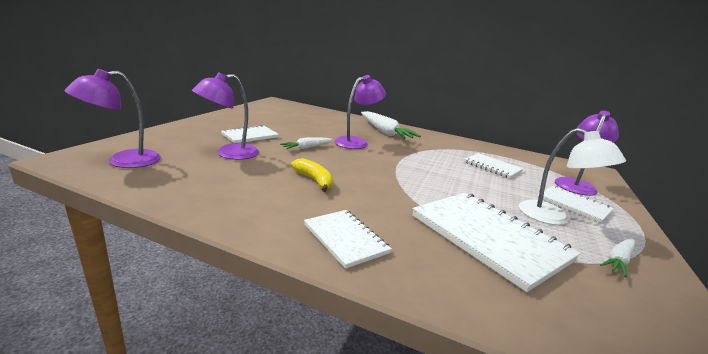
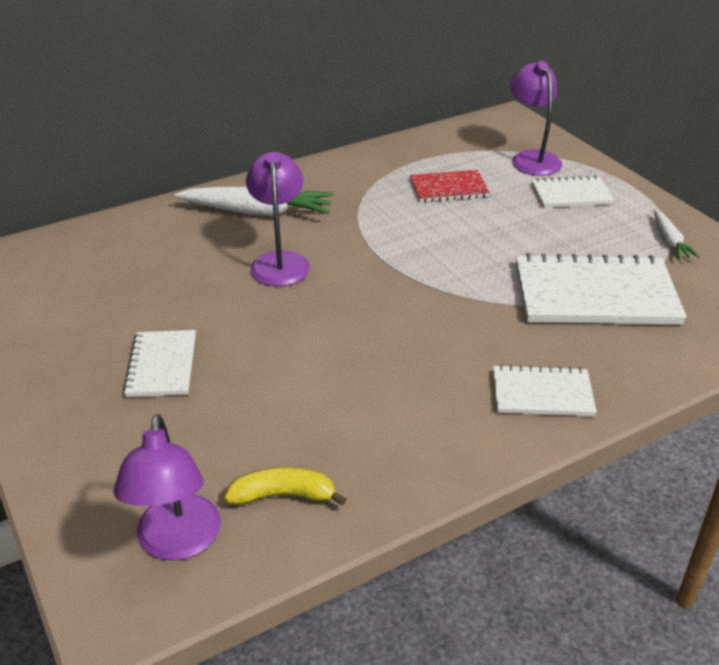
camera: 50 degrees left, 15 degrees up
purple lamp [192,72,259,160] -> none
white carrot [280,137,333,149] -> none
yellow banana [291,158,333,192] -> yellow banana moved to [224,467,346,506]
white notebook [464,153,523,179] -> red notebook [410,170,490,202]
white lamp [519,128,626,225] -> none

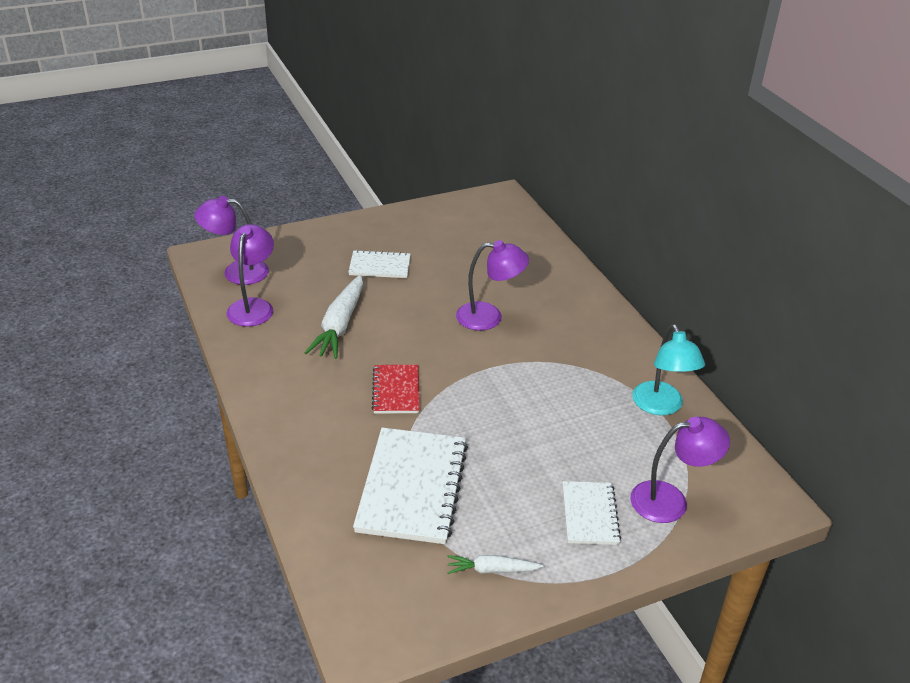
camera: 95 degrees right, 0 degrees up
white carrot [174,187,333,216] -> white carrot moved to [304,274,363,359]
yellow banana [224,467,346,506] -> purple lamp [227,224,274,327]
red notebook [410,170,490,202] -> red notebook moved to [372,365,419,414]
white notebook [493,364,597,416] -> none
none -> turquoise lamp [632,324,705,415]

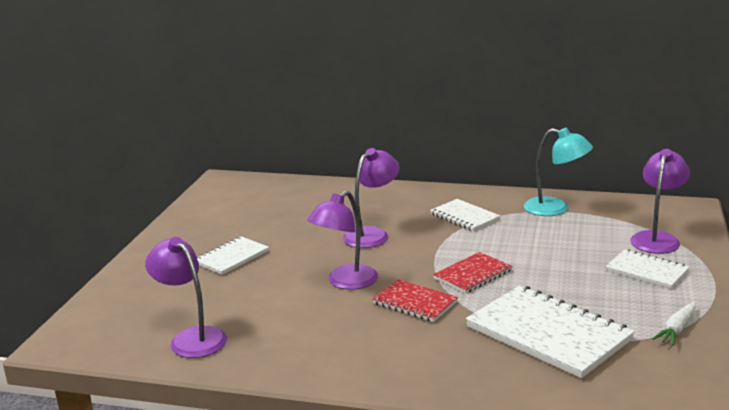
camera: 50 degrees left, 15 degrees down
purple lamp [194,196,269,285] -> purple lamp moved to [307,190,378,290]
white carrot [304,274,363,359] -> none
none -> white notebook [430,199,500,231]
none -> red notebook [433,252,512,293]

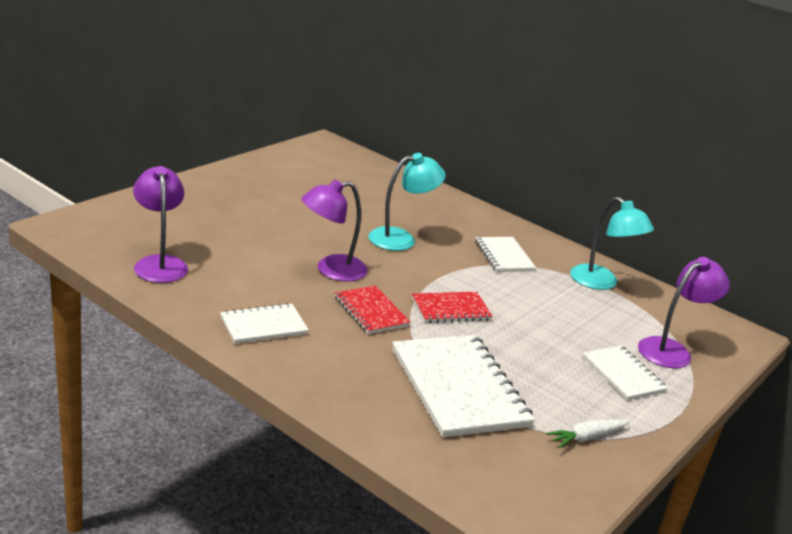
camera: 20 degrees right, 5 degrees up
white notebook [197,236,269,275] -> white notebook moved to [220,303,309,344]
purple lamp [343,148,400,248] -> turquoise lamp [368,153,446,251]

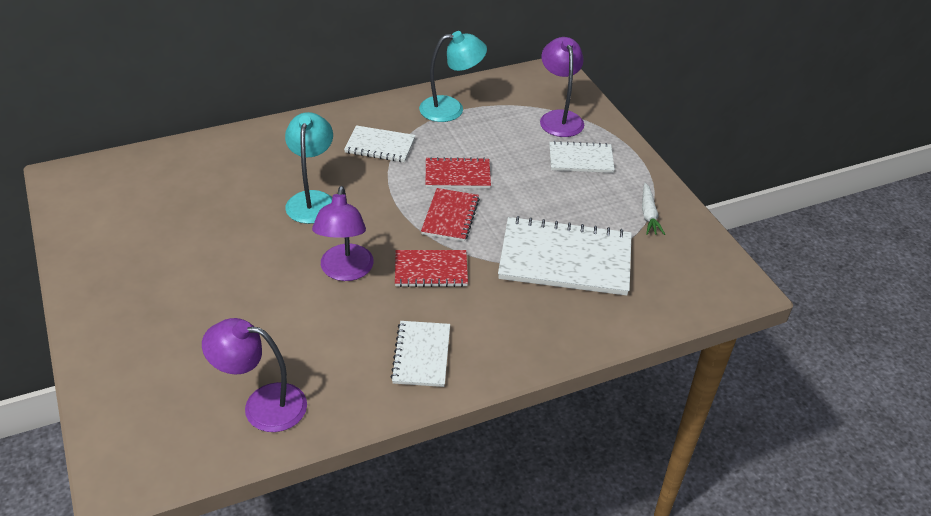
camera: 60 degrees left, 15 degrees up
none -> red notebook [425,157,491,188]

